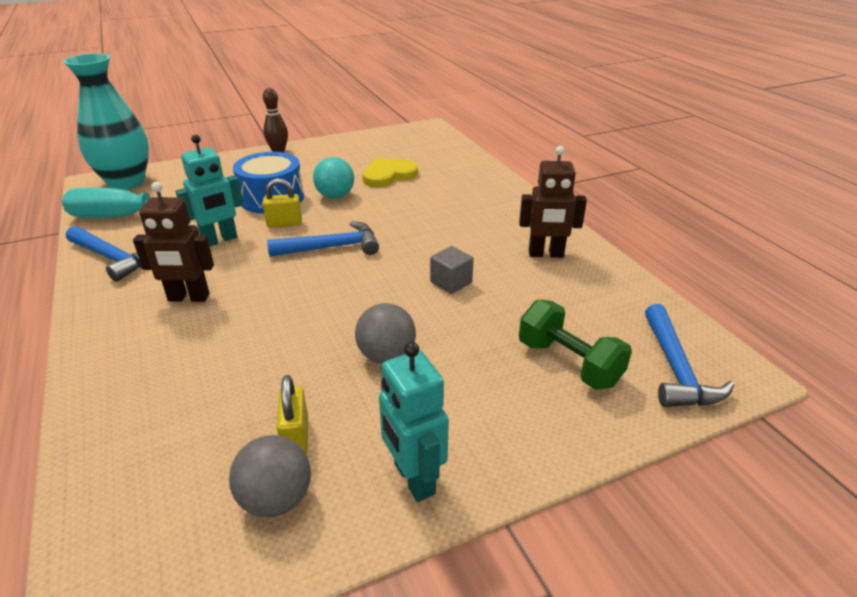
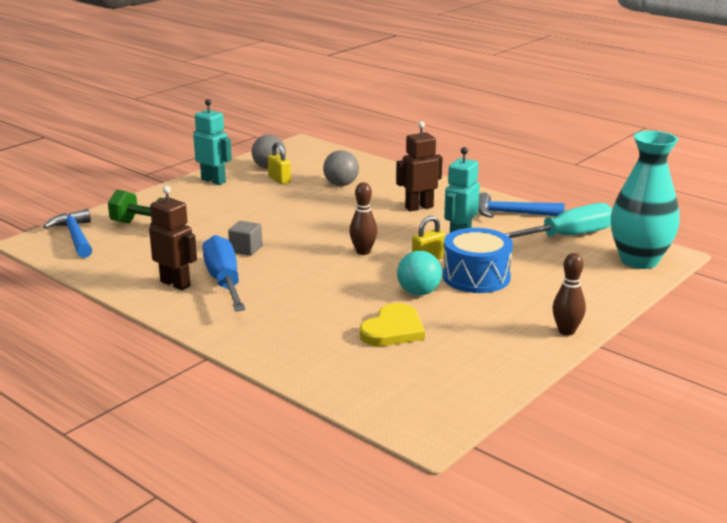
camera: 155 degrees right, 10 degrees down
blue hammer [267,221,379,257] -> brown bowling pin [349,182,377,255]
grey ball [355,303,416,364] -> grey ball moved to [323,150,359,186]
brown robot [519,146,587,258] -> brown robot turned 60 degrees clockwise [149,186,197,290]
none -> blue screwdriver [202,235,246,312]

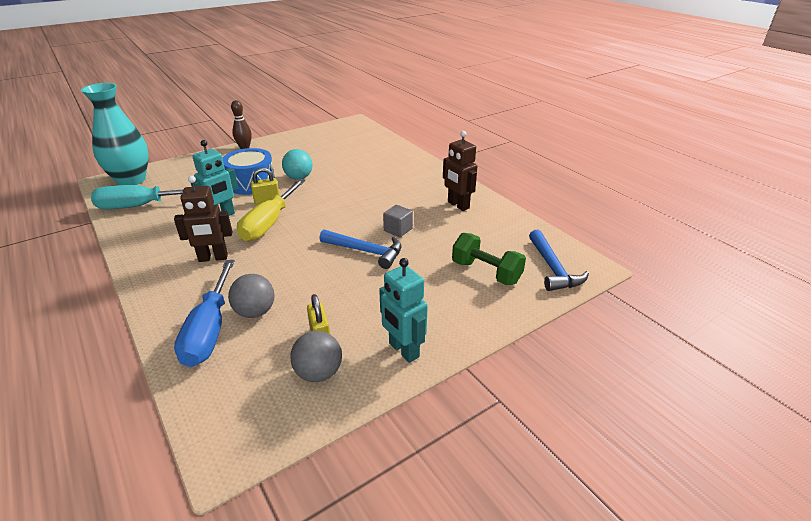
camera: 165 degrees left, 10 degrees up
blue screwdriver [202,235,246,312] -> blue screwdriver moved to [174,260,235,367]
brown bowling pin [349,182,377,255] -> none
yellow heart [360,303,425,346] -> none
blue hammer [478,192,565,218] -> blue hammer moved to [319,229,401,269]
none -> yellow screwdriver [237,179,305,241]

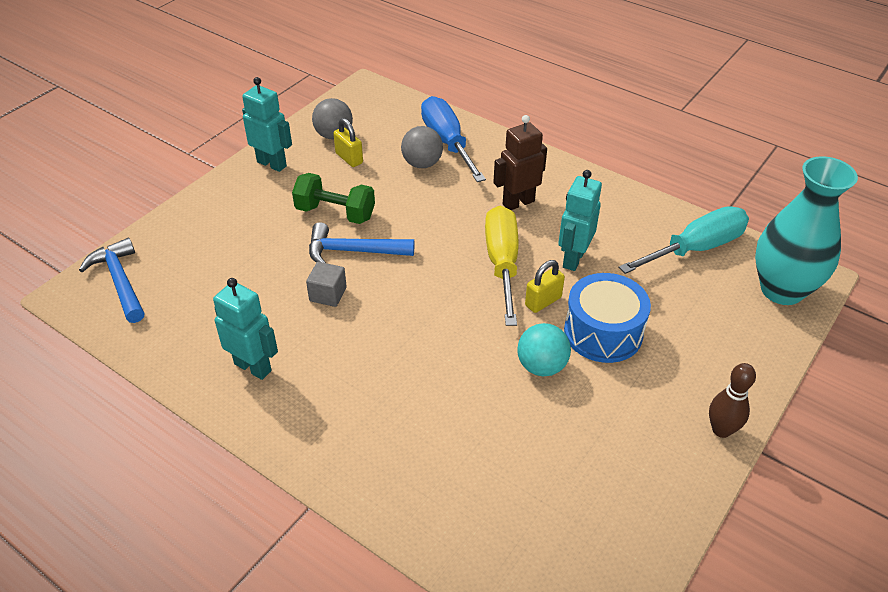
camera: 160 degrees right, 10 degrees up
brown robot [443,131,477,211] -> turquoise robot [213,278,278,380]
green dumbbell [452,233,526,285] -> green dumbbell moved to [292,173,375,224]

